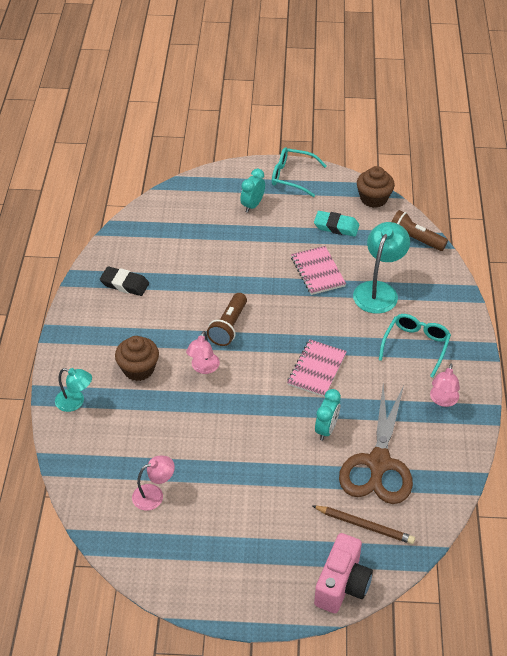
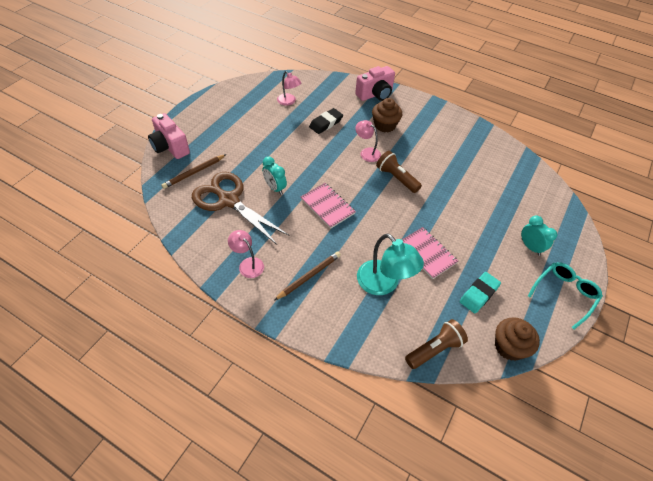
camera: 115 degrees right, 5 degrees up
turquoise lamp [55,368,92,412] -> pink camera [355,66,395,101]
black eraser [100,266,149,296] -> black eraser moved to [309,108,343,134]
pink lamp [132,456,175,511] -> pink lamp turned 45 degrees counterclockwise [277,71,301,106]
pink notebook [291,246,346,295] -> pink notebook turned 45 degrees clockwise [402,227,458,279]
turquoise glasses [379,314,451,378] -> brown pencil [275,251,341,300]

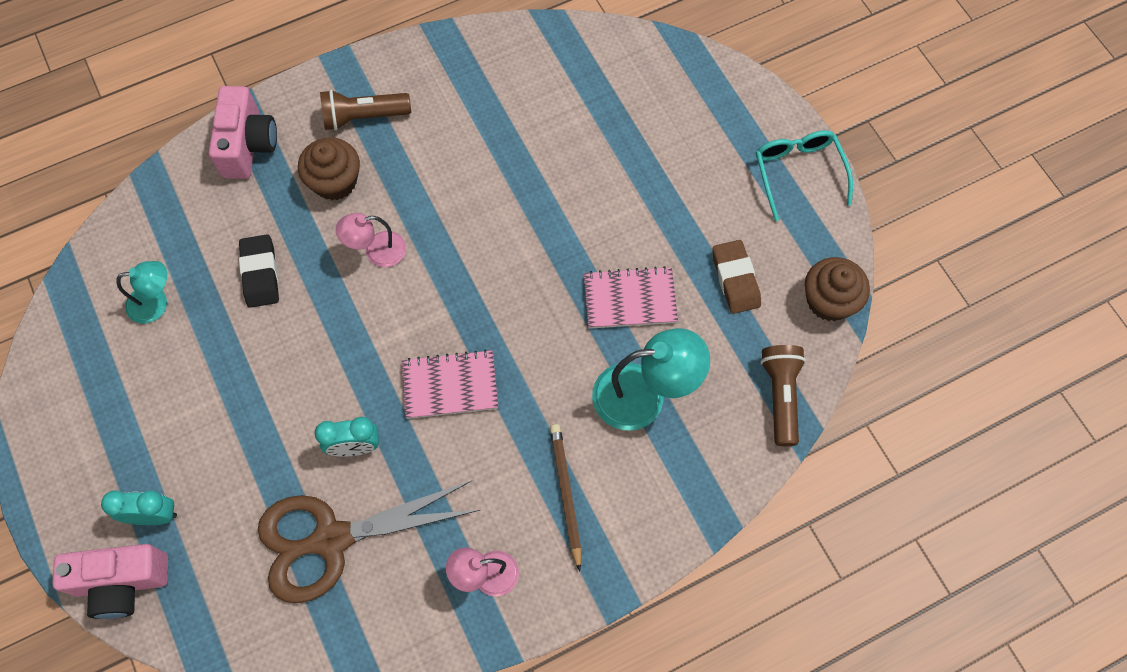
camera: 55 degrees left, 15 degrees up
brown pencil [162,154,227,189] -> none
pink lamp [277,71,301,106] -> turquoise lamp [116,261,167,324]
brown flashlight [376,151,422,193] -> brown flashlight moved to [320,89,411,131]
turquoise eraser [460,272,501,313] -> brown eraser [712,240,761,314]
turquoise clock [521,215,557,256] -> turquoise clock moved to [101,490,177,525]

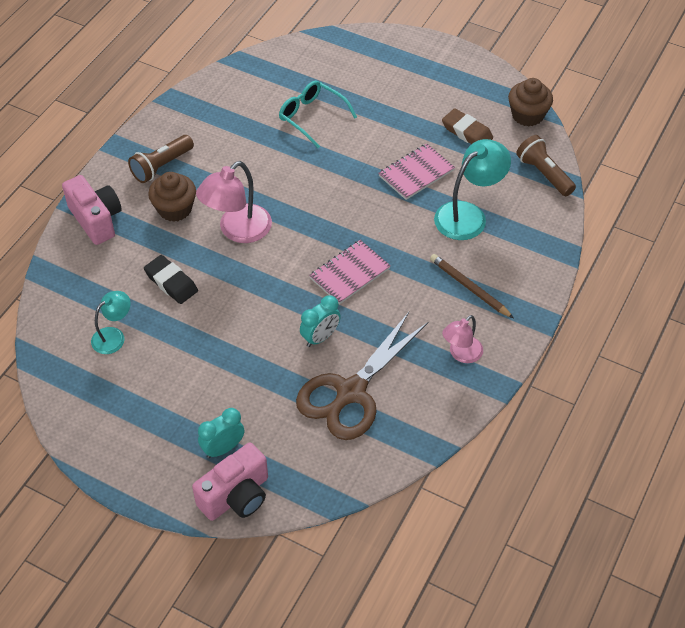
camera: 35 degrees left, 15 degrees down
pink lamp [336,213,406,267] -> pink lamp [196,161,272,243], size x1.67
turquoise glasses [756,130,853,221] -> turquoise glasses moved to [279,81,357,148]

